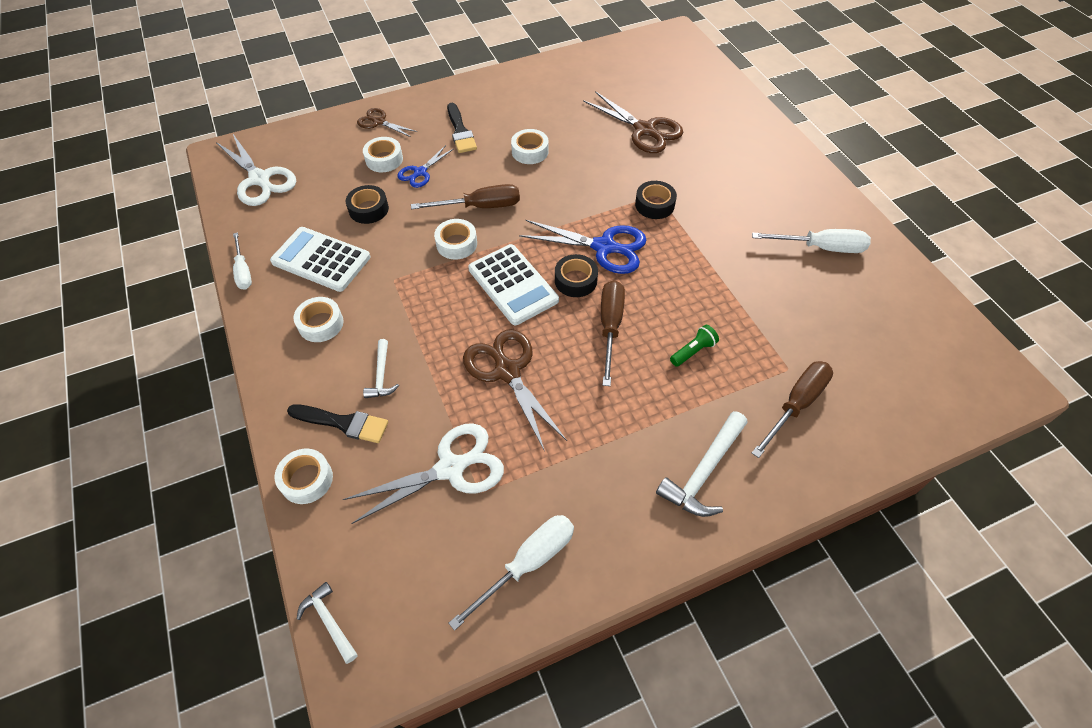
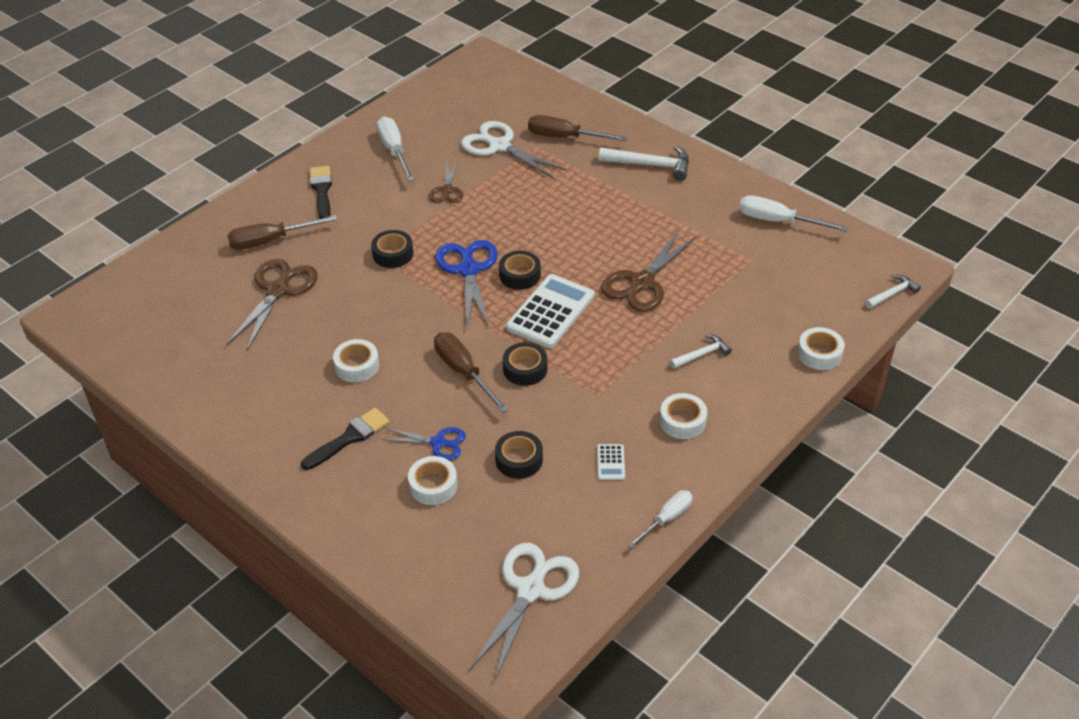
camera: 115 degrees left, 10 degrees down
white calculator [270,227,370,292] -> white calculator [597,444,625,480], size x0.44
black brush [287,404,388,443] -> black brush moved to [310,166,332,219]
white hammer [297,582,358,664] -> white hammer turned 150 degrees counterclockwise [865,275,921,309]
white scissors [343,423,504,524] -> white scissors moved to [461,121,567,179]
brown scissors [357,108,417,137] -> brown scissors moved to [429,161,463,203]
white tape [434,219,477,259] -> black tape [503,342,547,386]
brown screwdriver [601,280,625,386] -> brown screwdriver moved to [227,215,338,250]
green flashlight [670,325,719,367] -> none

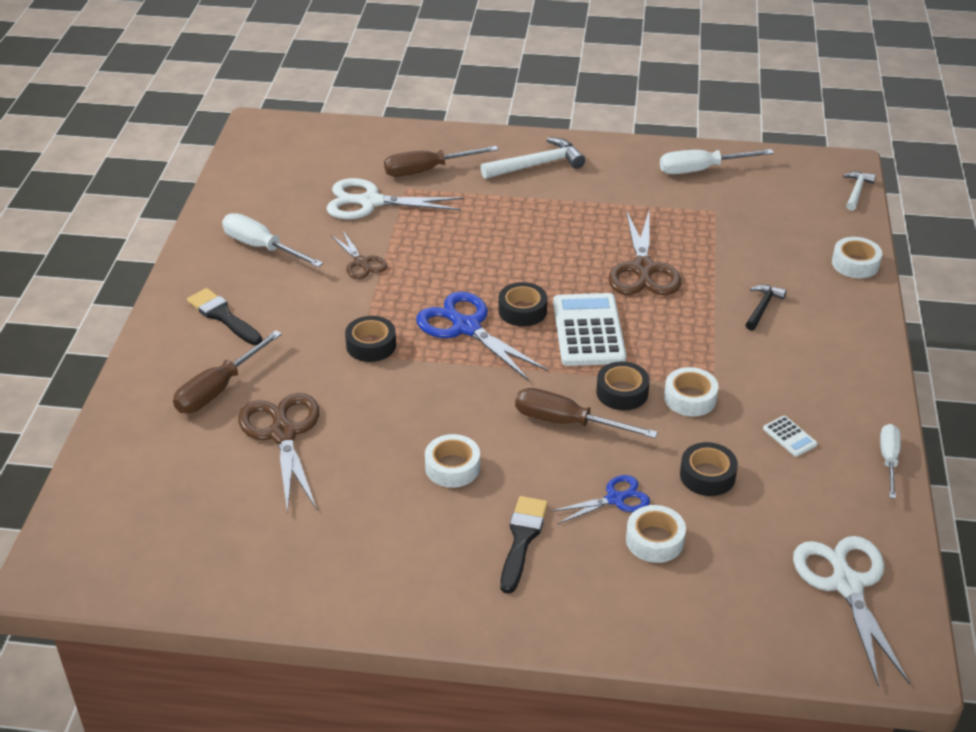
camera: 35 degrees left, 5 degrees down
white tape [660,393,707,439] -> white tape moved to [664,367,718,416]
white hammer [670,334,732,369] -> black hammer [746,285,787,331]

